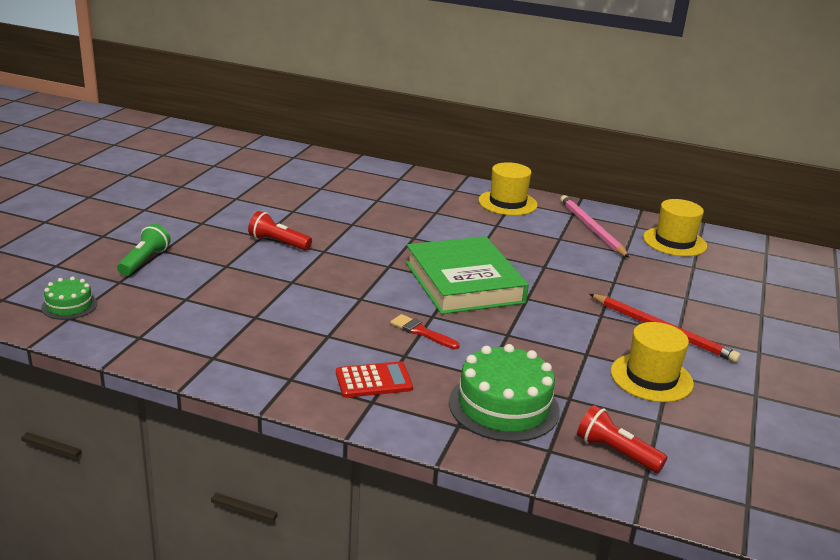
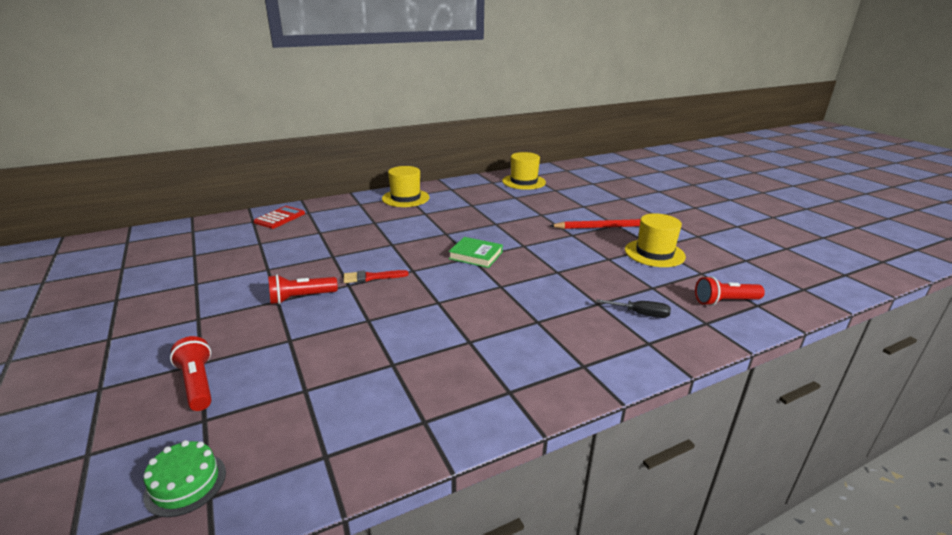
camera: 45 degrees left, 0 degrees up
green flashlight [117,224,170,276] -> red flashlight [170,336,212,411]
red calculator [336,361,413,398] -> red calculator moved to [253,206,305,229]
red brush [390,314,460,349] -> red brush moved to [344,270,408,283]
green book [406,236,529,314] -> green book [449,237,503,268], size x0.49
green cake [449,344,560,442] -> black screwdriver [596,299,671,318]
pink pencil [560,195,629,258] -> none

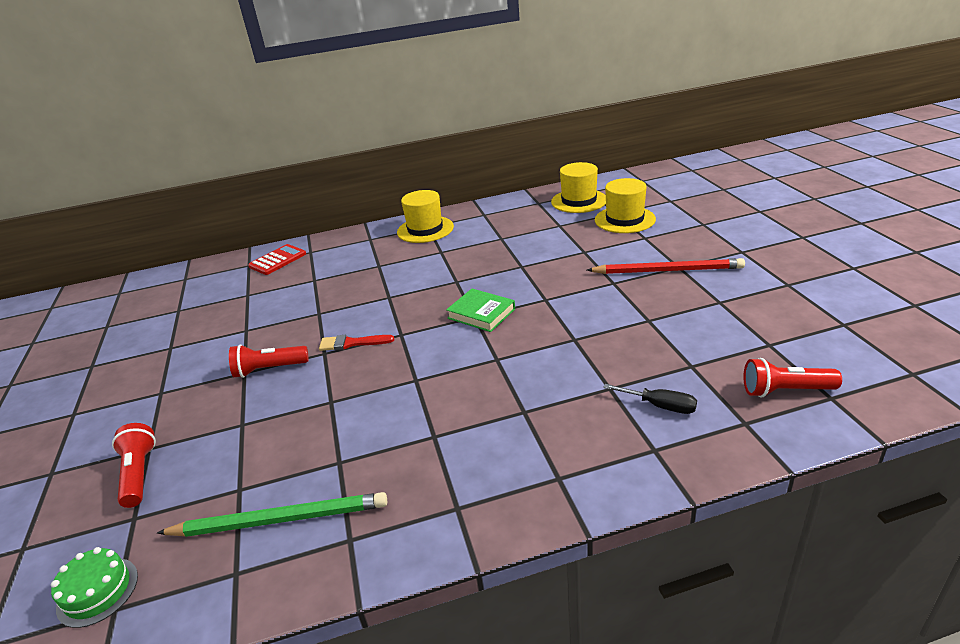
camera: 15 degrees right, 5 degrees up
yellow hat [625,213,686,267] -> yellow hat moved to [595,178,656,233]
none -> green pencil [157,492,387,537]

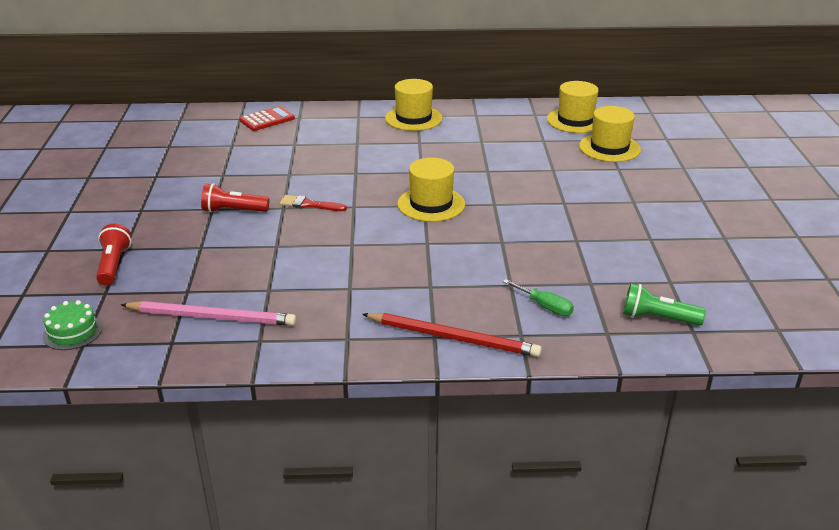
camera: 10 degrees right, 0 degrees up
green pencil [157,492,387,537] -> pink pencil [121,301,296,326]
green book [446,289,515,332] -> yellow hat [397,158,465,222]
red pencil [587,258,745,274] -> red pencil moved to [362,313,542,357]
black screwdriver [603,384,697,414] -> green screwdriver [503,279,574,316]
red flashlight [743,358,842,397] -> green flashlight [623,283,706,326]

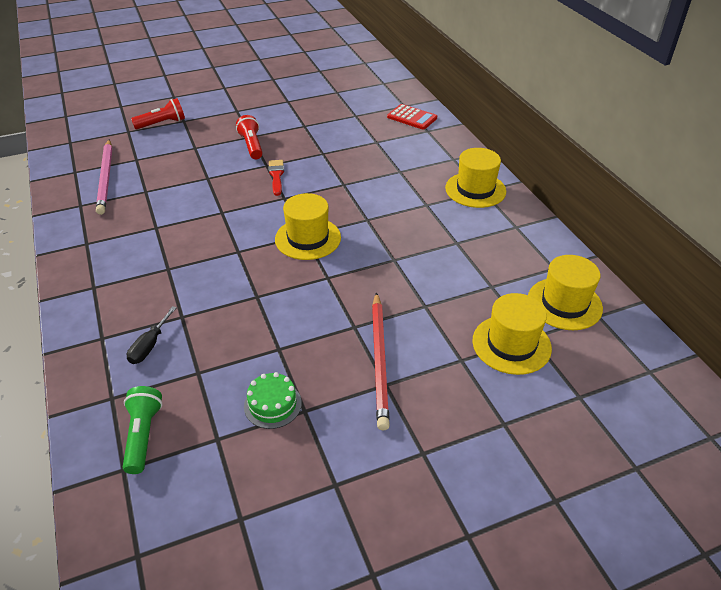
camera: 70 degrees right, 10 degrees up
green cake [43,300,102,350] -> green cake moved to [244,372,302,429]
red pencil [362,313,542,357] -> red pencil moved to [372,292,390,431]
green screwdriver [503,279,574,316] -> black screwdriver [127,306,177,364]

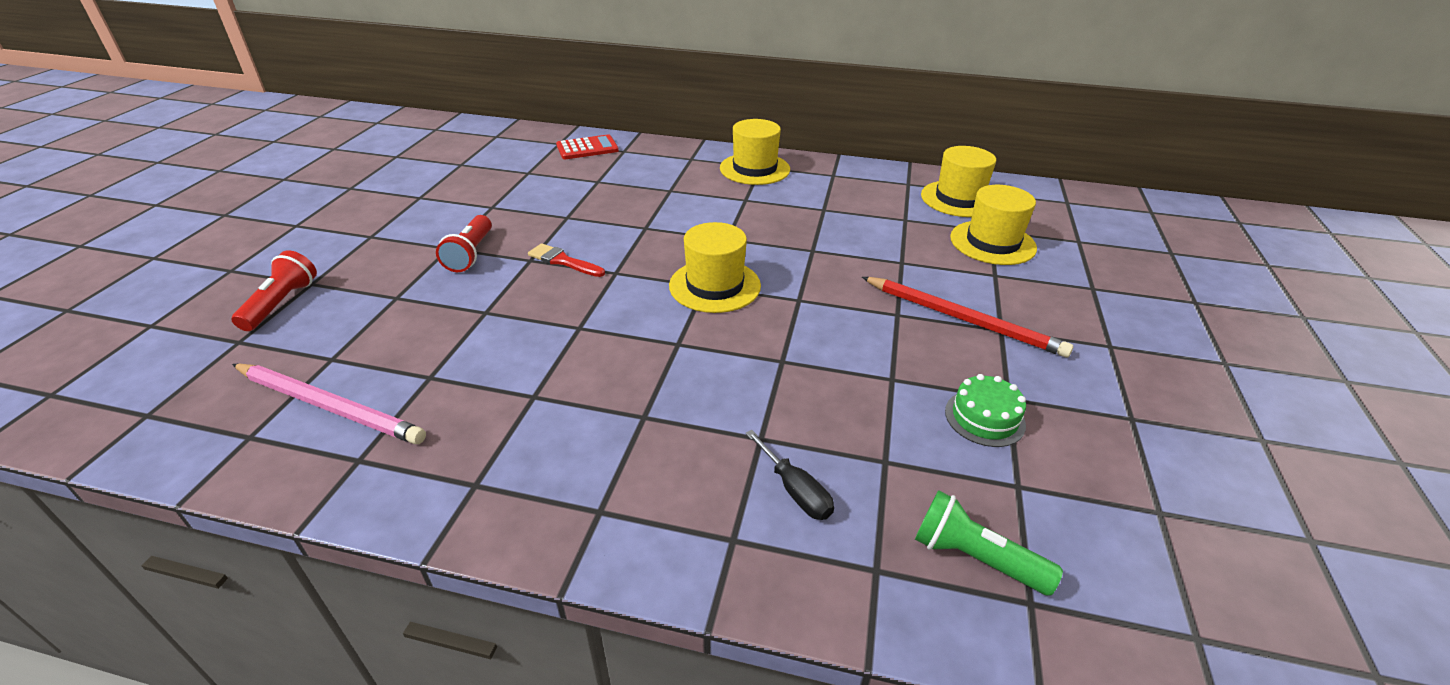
camera: 55 degrees left, 5 degrees down
red flashlight [236,115,263,159] -> red flashlight turned 105 degrees counterclockwise [436,215,492,272]

